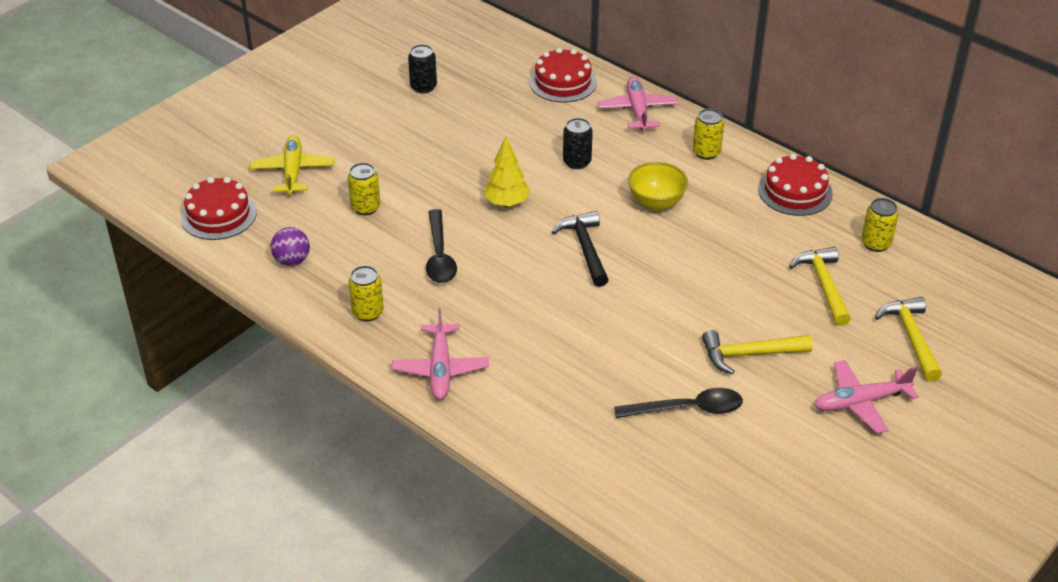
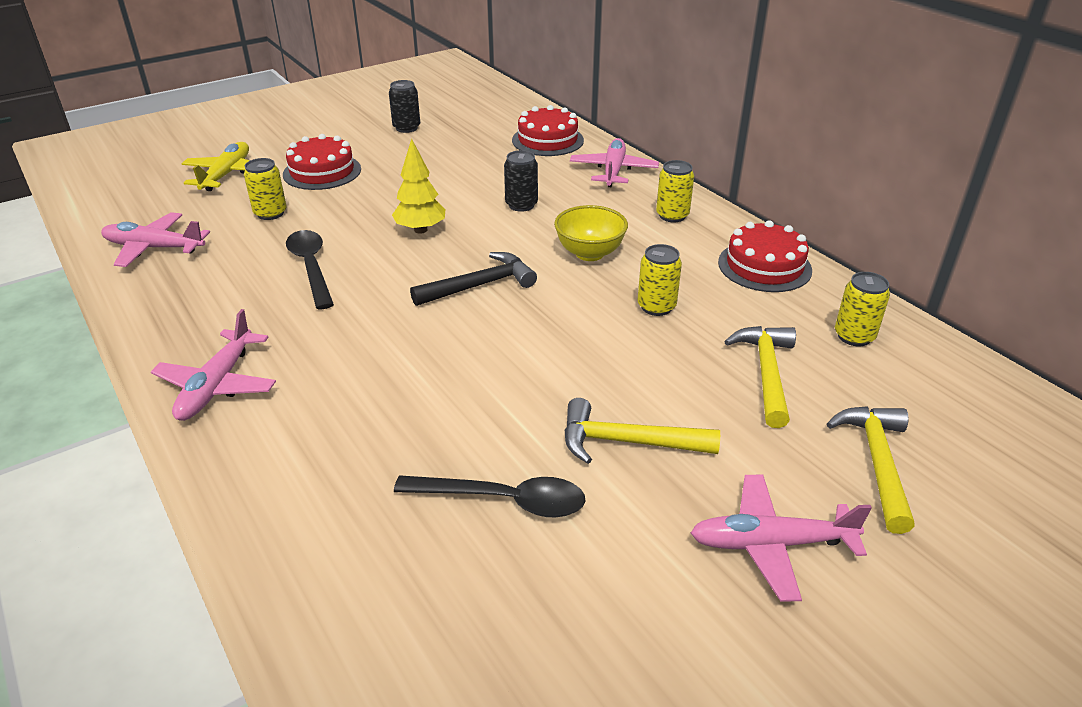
camera: 15 degrees right, 5 degrees down
red cake [181,177,257,240] -> red cake moved to [283,134,361,190]
purple ball [271,227,310,266] -> pink plane [101,212,210,267]
yellow can [348,266,384,322] -> yellow can moved to [638,244,682,316]
black spoon [426,209,457,283] -> black spoon turned 150 degrees clockwise [286,230,334,309]
black hammer [552,211,609,287] -> black hammer turned 60 degrees clockwise [410,252,537,306]

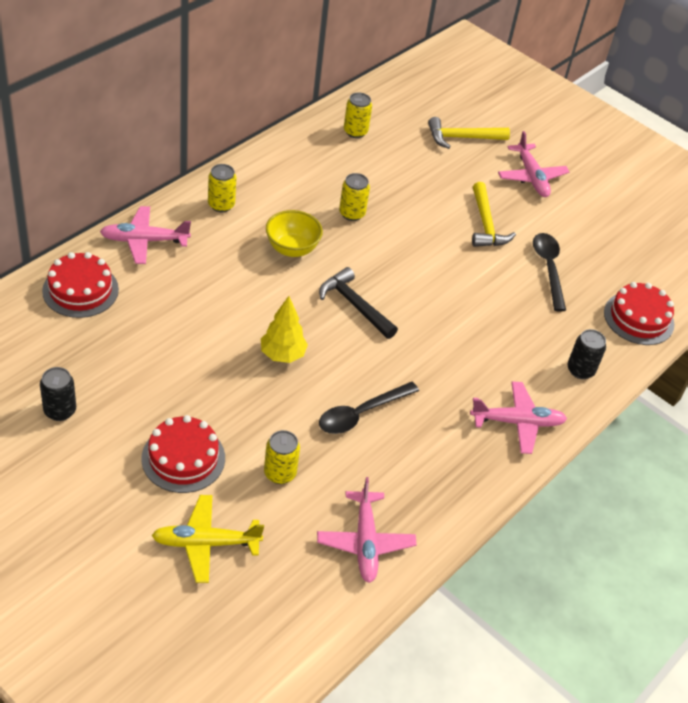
camera: 110 degrees left, 10 degrees up
black can [504,150,538,212] -> black can moved to [567,329,606,379]
red cake [718,220,812,292] -> red cake moved to [604,282,675,345]
yellow hammer [724,326,796,428] -> none

